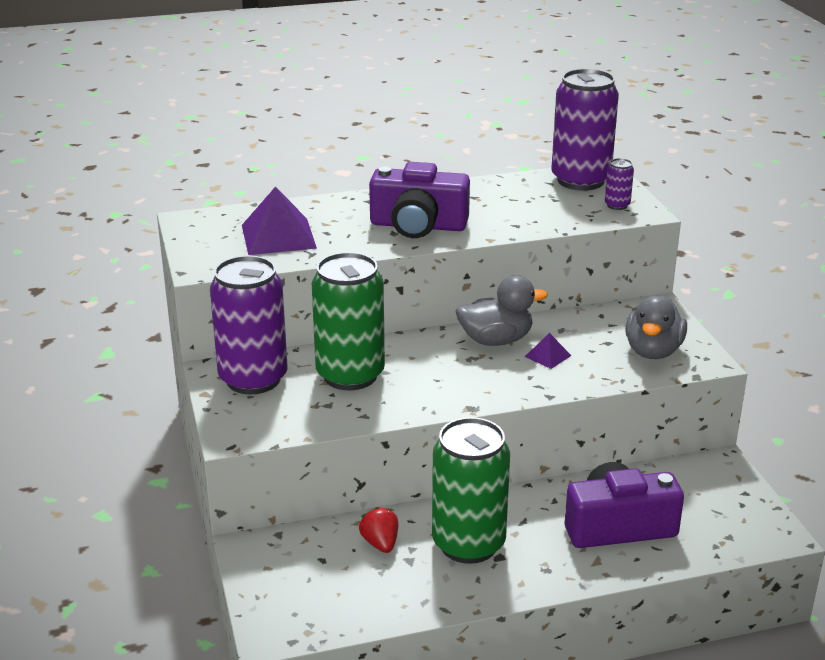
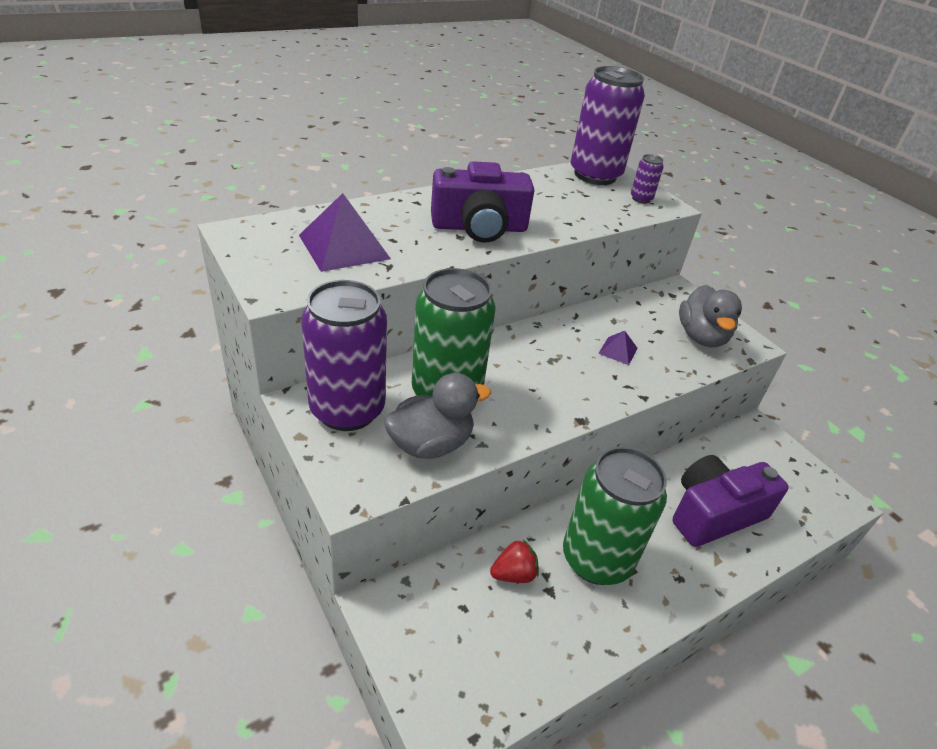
camera: 20 degrees left, 10 degrees up
red strawberry [359,507,398,553] -> red strawberry turned 105 degrees clockwise [490,540,539,583]
grey duck [456,275,548,346] -> grey duck moved to [384,373,491,459]

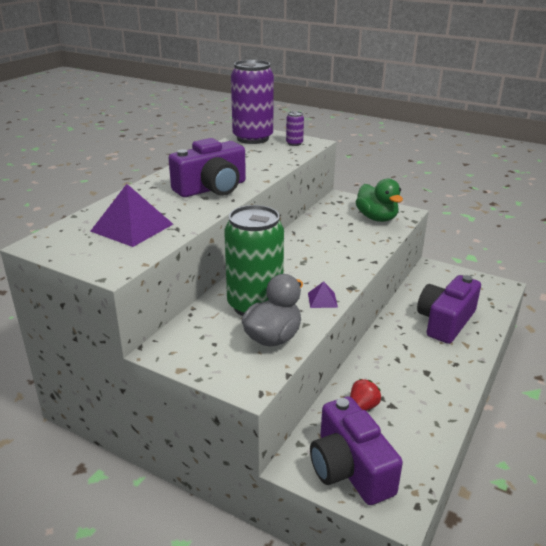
camera: 25 degrees left, 10 degrees down
purple can [301,280,387,431] -> none
green can [563,447,667,585] -> none
purple pyramid [598,331,638,365] -> purple pyramid moved to [308,281,338,308]
grey duck [679,285,742,347] -> green duck [356,178,403,222]
none -> purple camera [310,396,403,505]

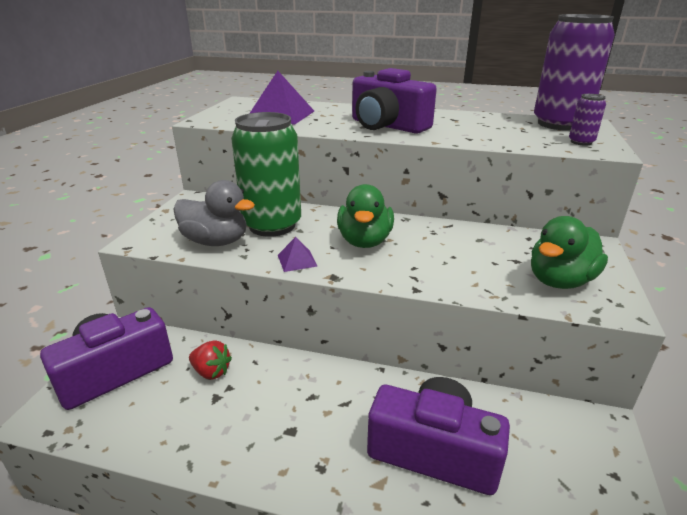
camera: 75 degrees right, 0 degrees up
none -> green duck [337,184,394,248]

